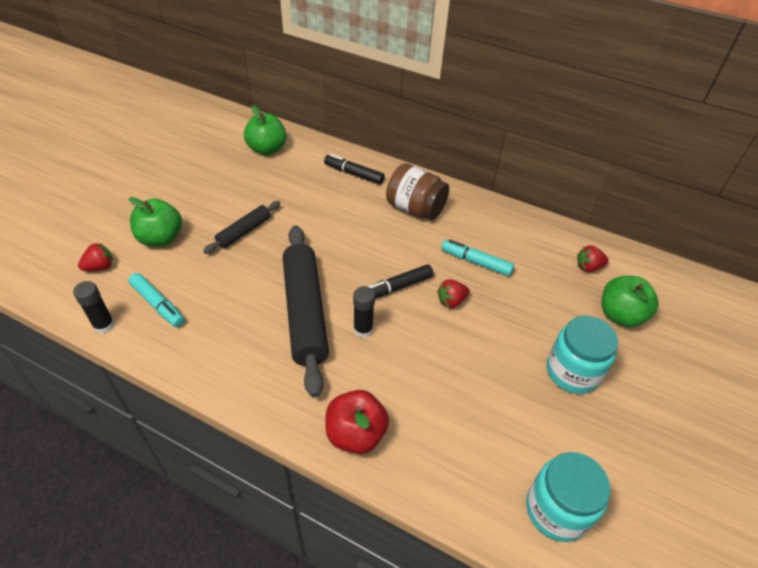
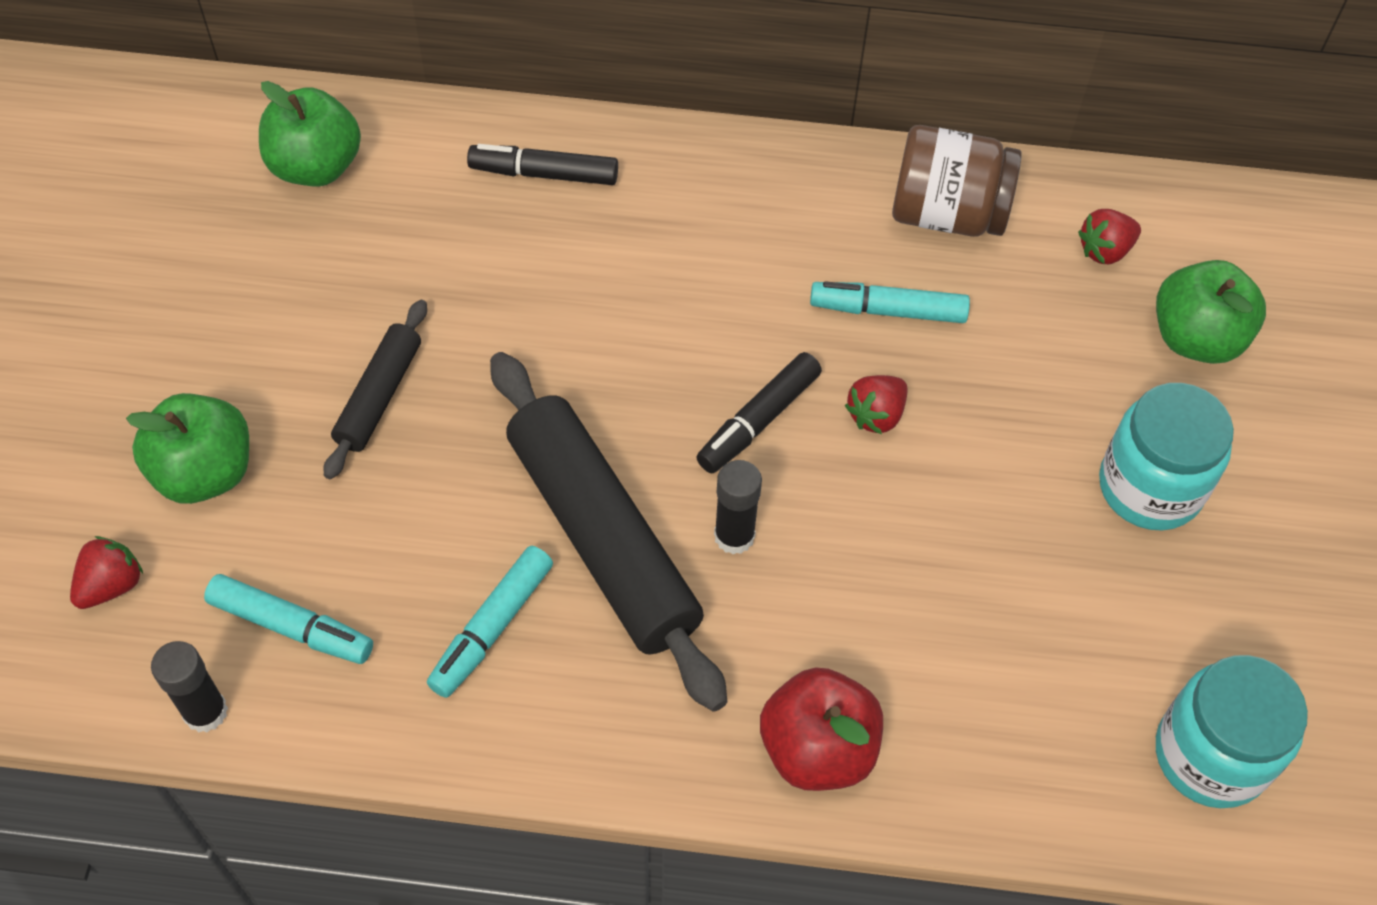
camera: 20 degrees left, 10 degrees up
brown jar [386,163,449,220] -> brown jar moved to [892,125,1022,237]
none -> turquoise marker [427,546,553,698]

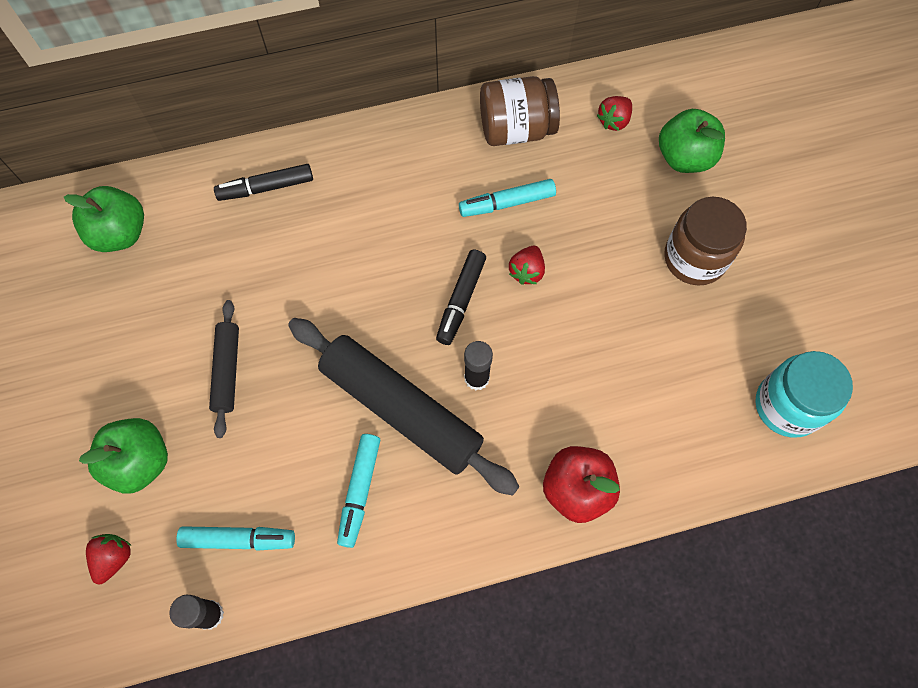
camera: 20 degrees left, 10 degrees up
turquoise jar [1099,383,1234,531] -> brown jar [664,197,747,286]

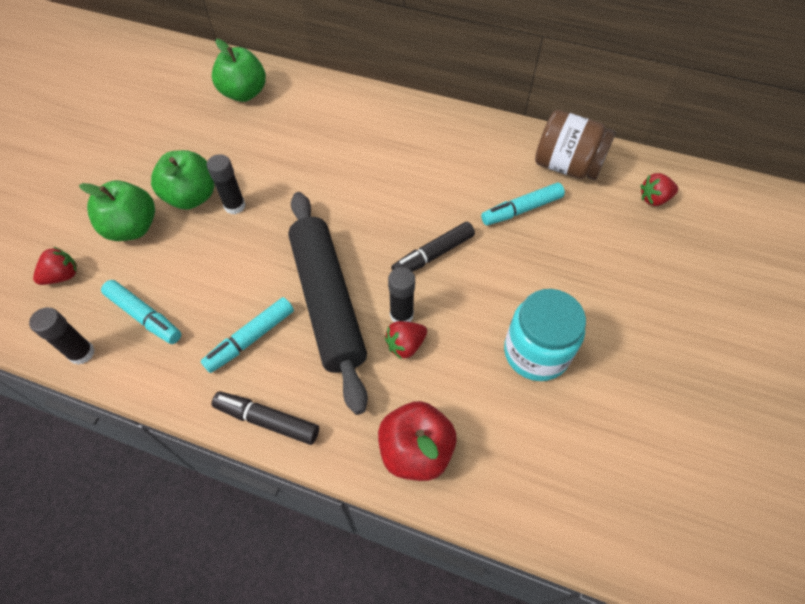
camera: 35 degrees right, 10 degrees down
black rolling pin [209,300,239,438] -> black glue stick [207,154,246,214]
black marker [214,164,313,201] -> black marker moved to [212,391,319,445]
turquoise marker [459,179,556,217] -> turquoise marker turned 45 degrees counterclockwise [481,183,565,225]
red strawberry [509,246,545,285] -> red strawberry moved to [385,321,427,359]
green apple [659,109,725,173] -> green apple moved to [151,150,215,209]
brown jar [664,197,747,286] -> none
turquoise jar [755,351,853,437] -> turquoise jar moved to [504,289,586,381]

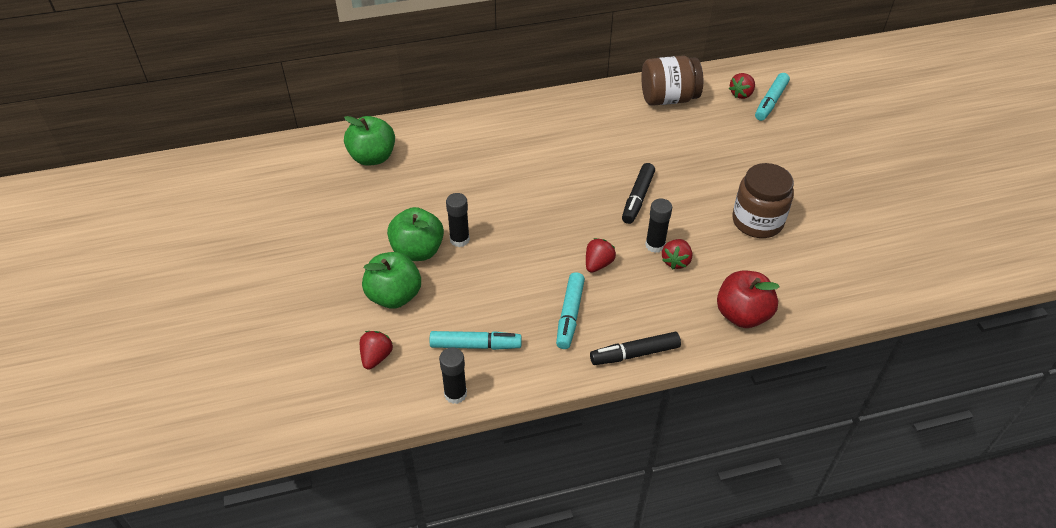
camera: 35 degrees left, 10 degrees down
black rolling pin [288,192,368,415] -> red strawberry [586,238,616,273]
turquoise marker [481,183,565,225] -> turquoise marker moved to [755,73,790,121]
turquoise jar [504,289,586,381] -> brown jar [732,163,794,238]

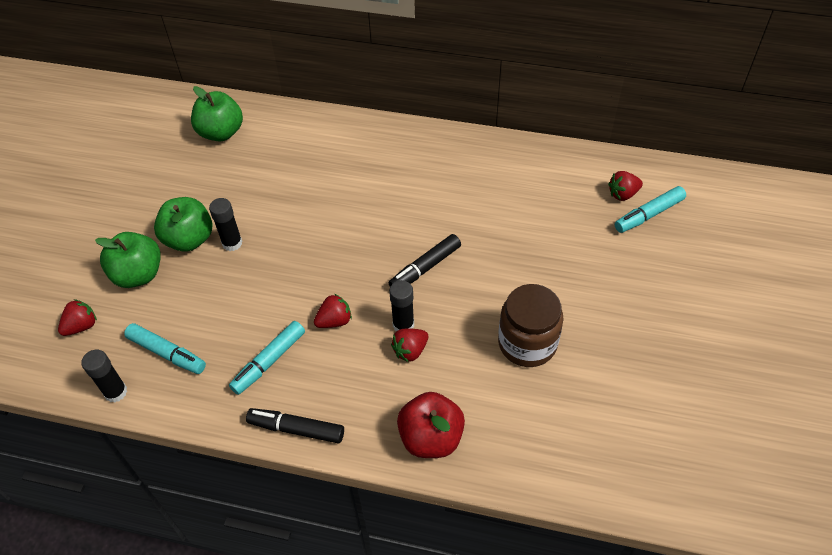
camera: 30 degrees right, 5 degrees up
brown jar [641,56,703,106] -> none

